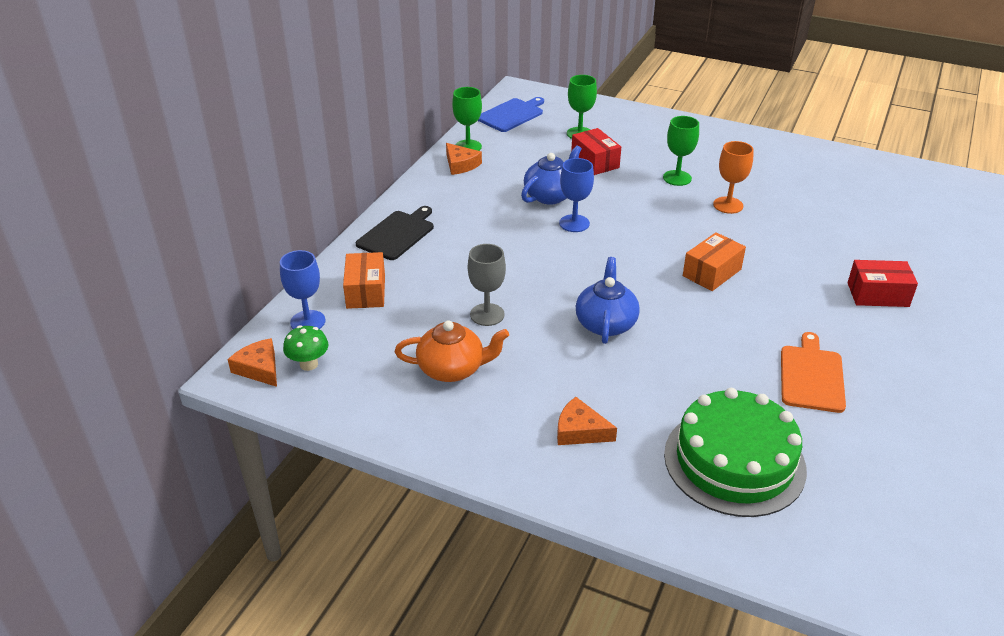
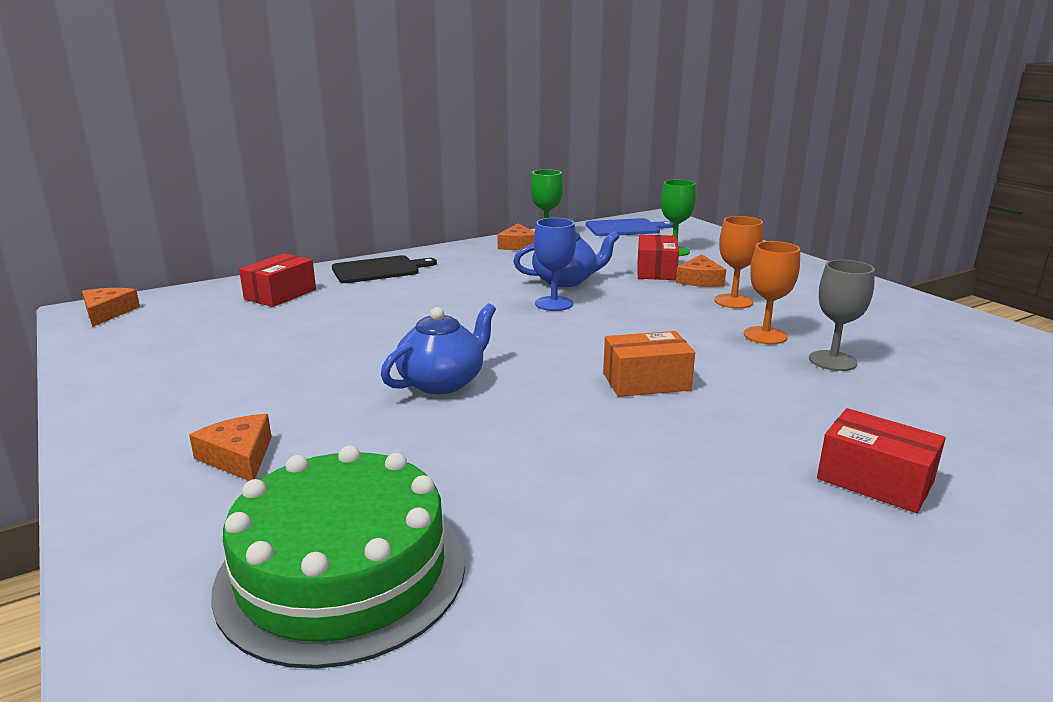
camera: 35 degrees right, 15 degrees down
blue goblet [280,250,325,329] -> none
green mushroom [283,325,329,371] -> none
orange box [343,252,385,309] -> red box [239,253,316,307]
orange teapot [395,320,509,382] -> none
grey goblet [468,244,506,326] -> grey goblet moved to [809,260,875,371]
green goblet [663,116,699,186] -> orange goblet [714,216,763,309]
orange cutting board [781,332,846,413] -> none
none -> orange cheese [676,254,726,287]

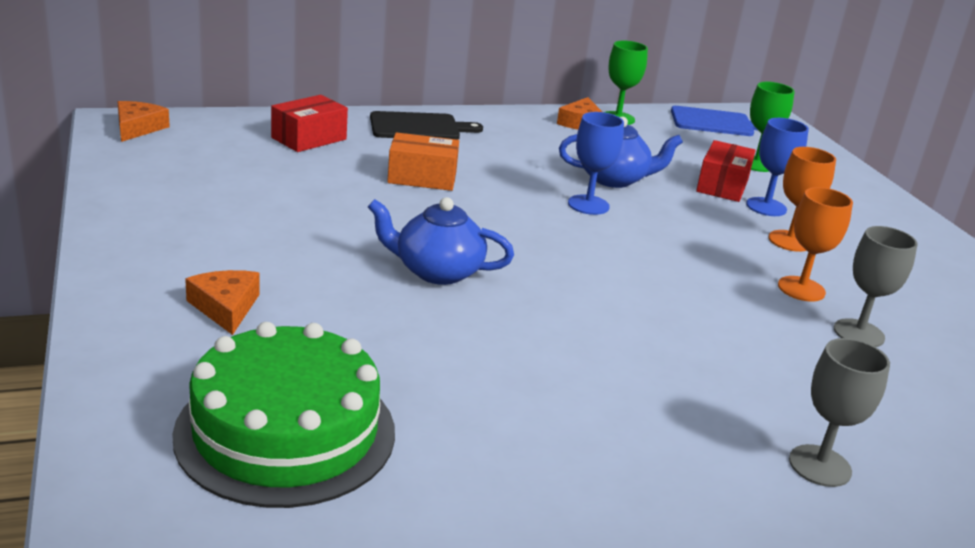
camera: 10 degrees right, 5 degrees up
blue teapot [381,303,496,394] -> blue teapot turned 135 degrees counterclockwise [368,197,514,285]
orange box [603,331,695,397] -> orange box moved to [387,132,459,191]
orange cheese [676,254,726,287] -> blue goblet [746,118,809,216]
red box [817,408,946,513] -> grey goblet [789,338,890,487]

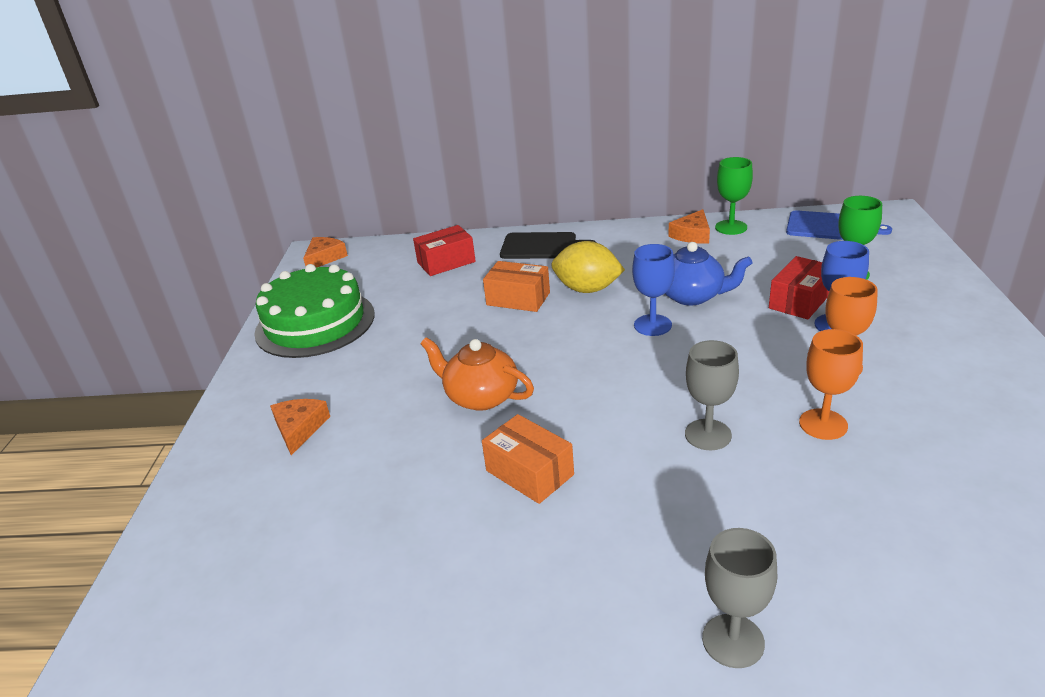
camera: 25 degrees right, 5 degrees up
green cake [172,322,395,508] -> green cake moved to [254,264,375,358]
blue teapot [368,197,514,285] -> orange teapot [421,337,534,411]
grey goblet [834,226,918,347] -> grey goblet moved to [685,340,739,450]
none -> orange box [482,414,574,504]
none -> yellow lemon [552,241,625,293]

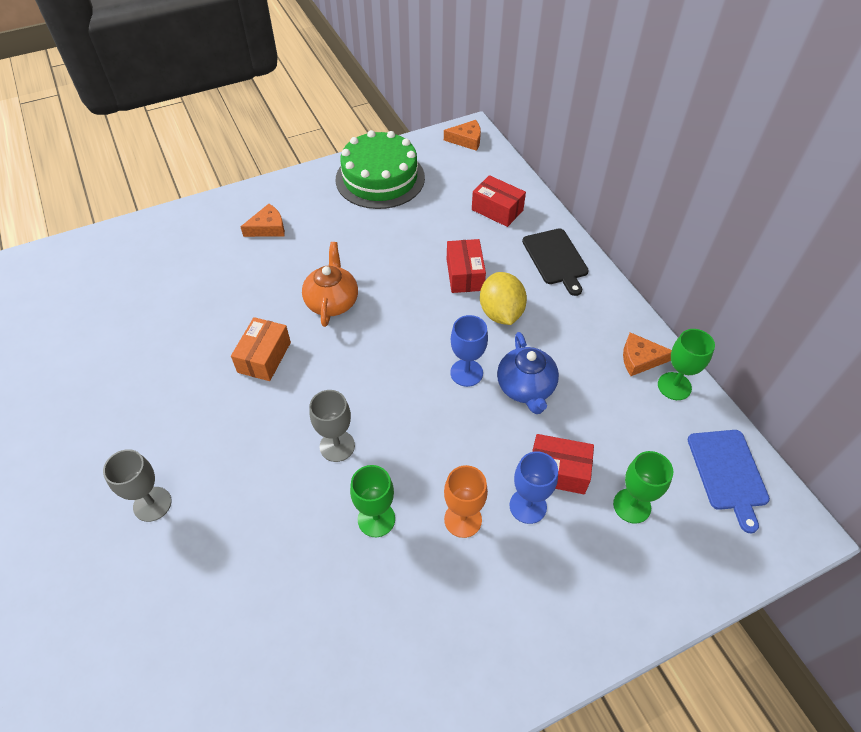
camera: 60 degrees right, 20 degrees up
orange box [483,261,550,312] -> red box [447,239,486,293]
orange goblet [799,329,863,440] -> green goblet [350,465,395,537]

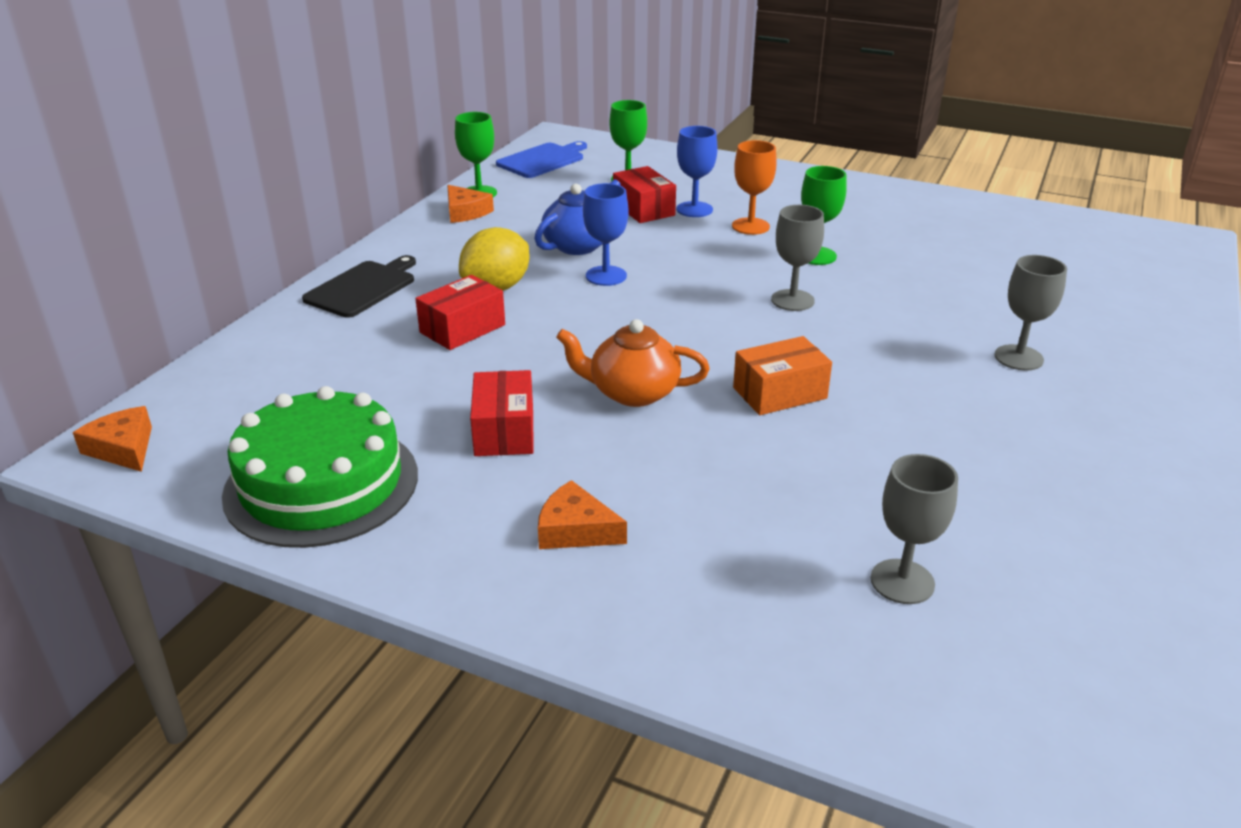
camera: 130 degrees left, 20 degrees down
orange teapot [302,242,358,327] -> orange teapot turned 45 degrees clockwise [556,319,710,407]
red box [472,175,526,227] -> red box moved to [470,370,534,456]
none -> grey goblet [871,454,958,604]

